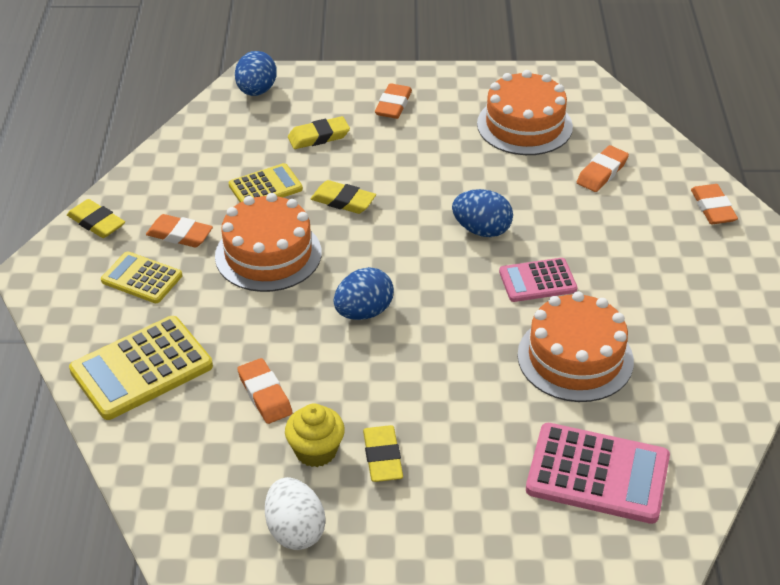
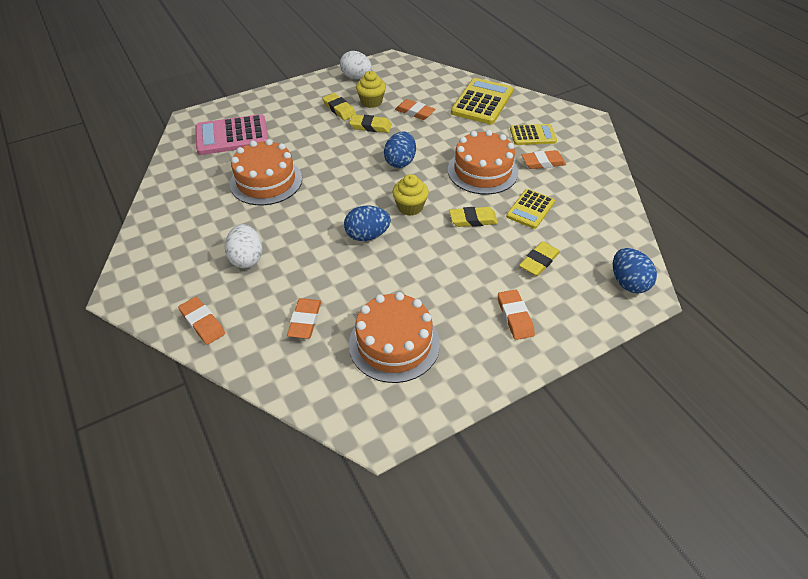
camera: 150 degrees right, 5 degrees up
yellow eraser [67,199,125,238] -> yellow eraser moved to [349,115,392,133]
pink calculator [499,258,578,302] -> none
none -> white egg [225,224,263,268]
none -> yellow cupcake [392,174,429,216]

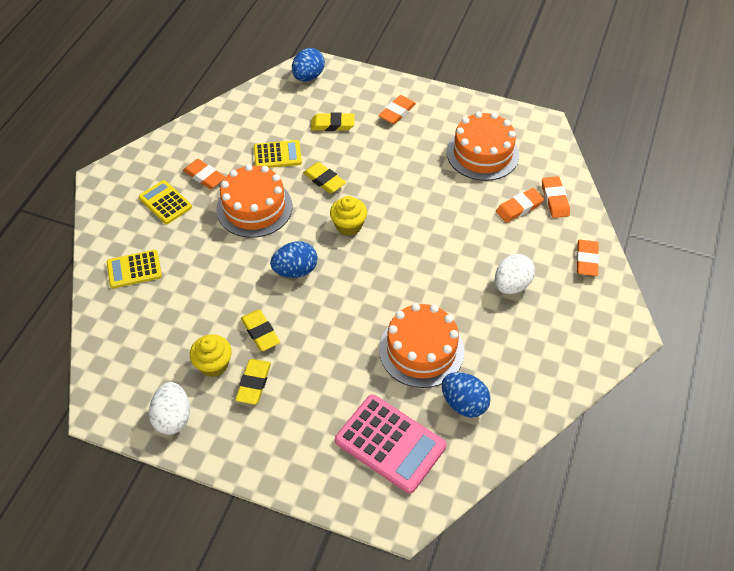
camera: 130 degrees left, 5 degrees up
blue egg [344,206,391,241] -> blue egg moved to [442,372,491,418]
orange eraser [395,99,435,120] -> orange eraser moved to [542,176,570,218]
yellow calculator [451,78,513,124] -> yellow calculator [107,250,162,288], size x0.61

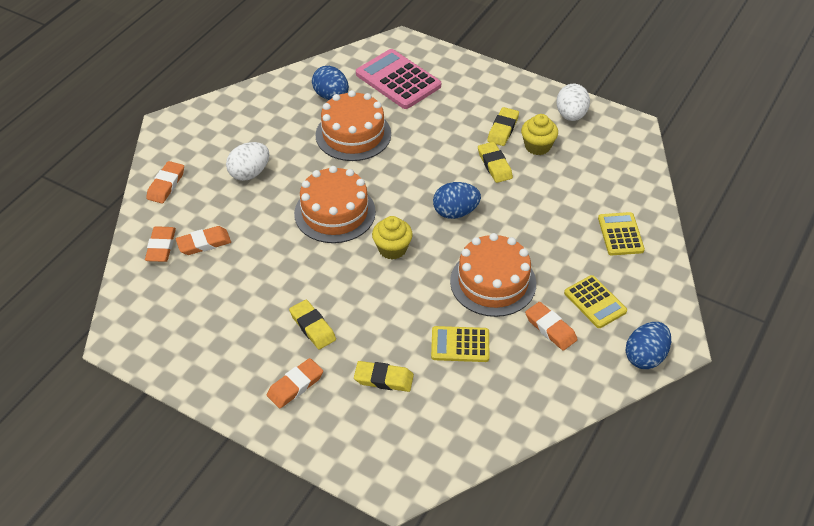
camera: 170 degrees left, 5 degrees down
yellow calculator [107,250,162,288] -> yellow calculator turned 90 degrees counterclockwise [598,212,645,255]
blue egg [292,48,325,81] -> blue egg moved to [626,322,671,369]
yellow eraser [303,162,346,193] -> yellow eraser moved to [289,300,336,349]
orange cake [447,111,519,181] -> orange cake moved to [294,166,376,243]

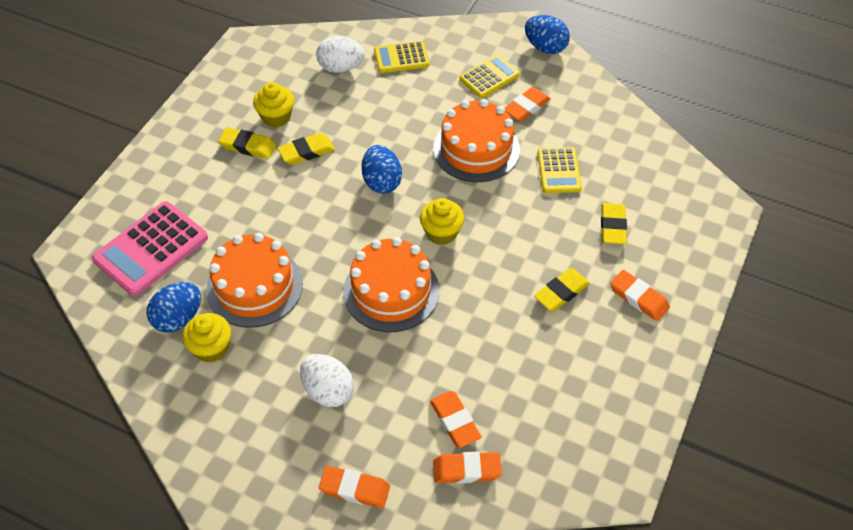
camera: 95 degrees left, 5 degrees up
white egg [557,84,590,121] -> white egg moved to [316,36,365,73]
none -> yellow cupcake [182,313,231,363]

